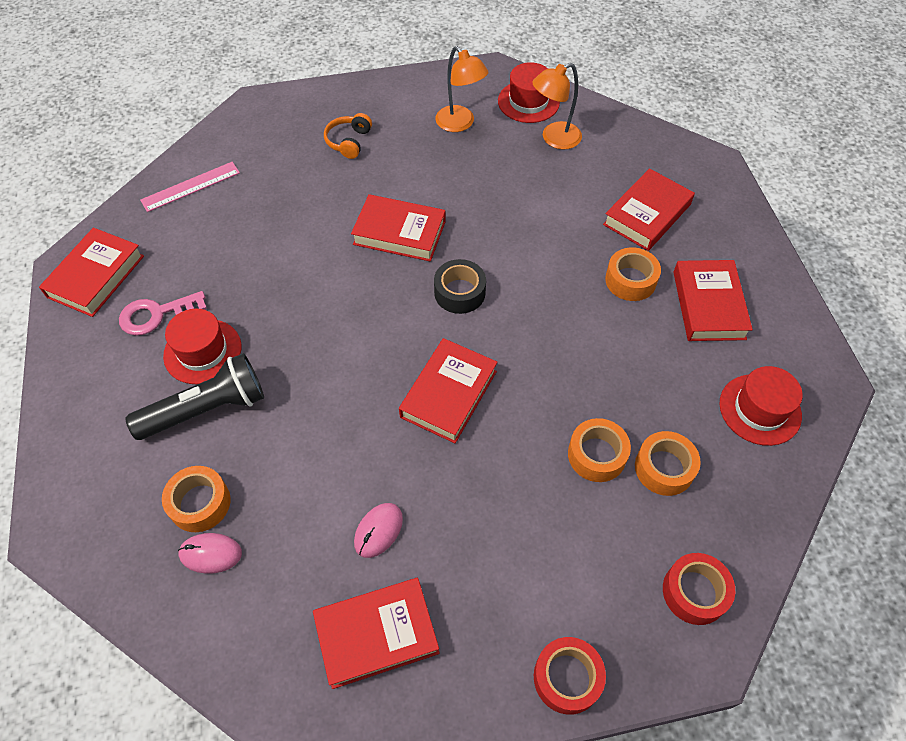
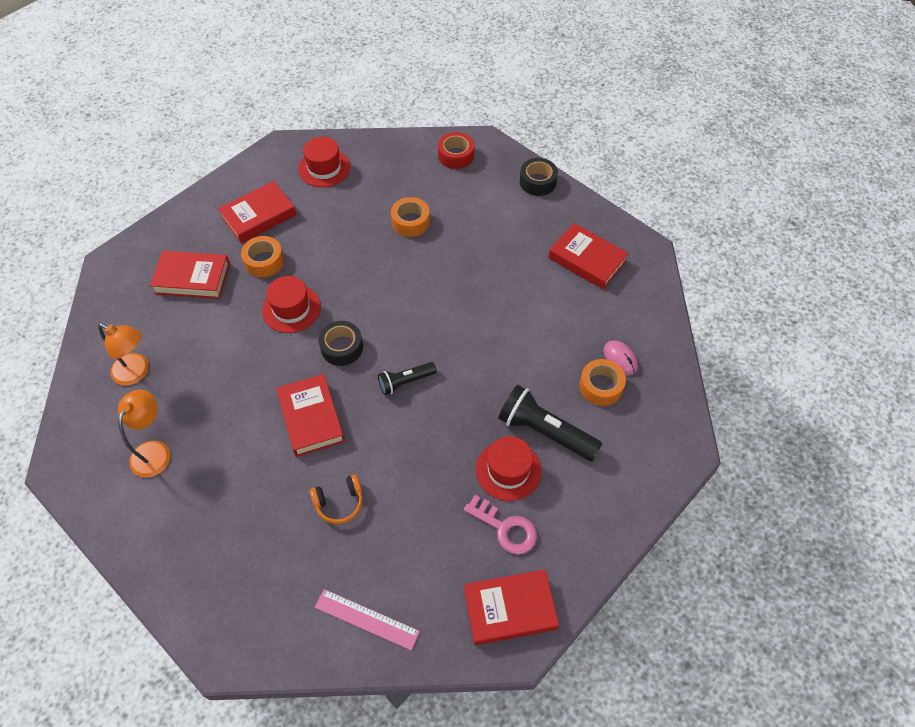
camera: 125 degrees left, 0 degrees up
orange headphones [324,113,372,159] -> orange headphones moved to [310,474,363,524]
pink mouse [354,503,403,558] -> none
red book [399,338,498,443] -> none
red hat [498,62,560,123] -> red hat moved to [262,276,321,333]
red tape [534,637,606,715] -> black tape [520,158,558,196]
orange tape [635,431,701,496] -> none
none -> black flashlight [378,362,437,395]

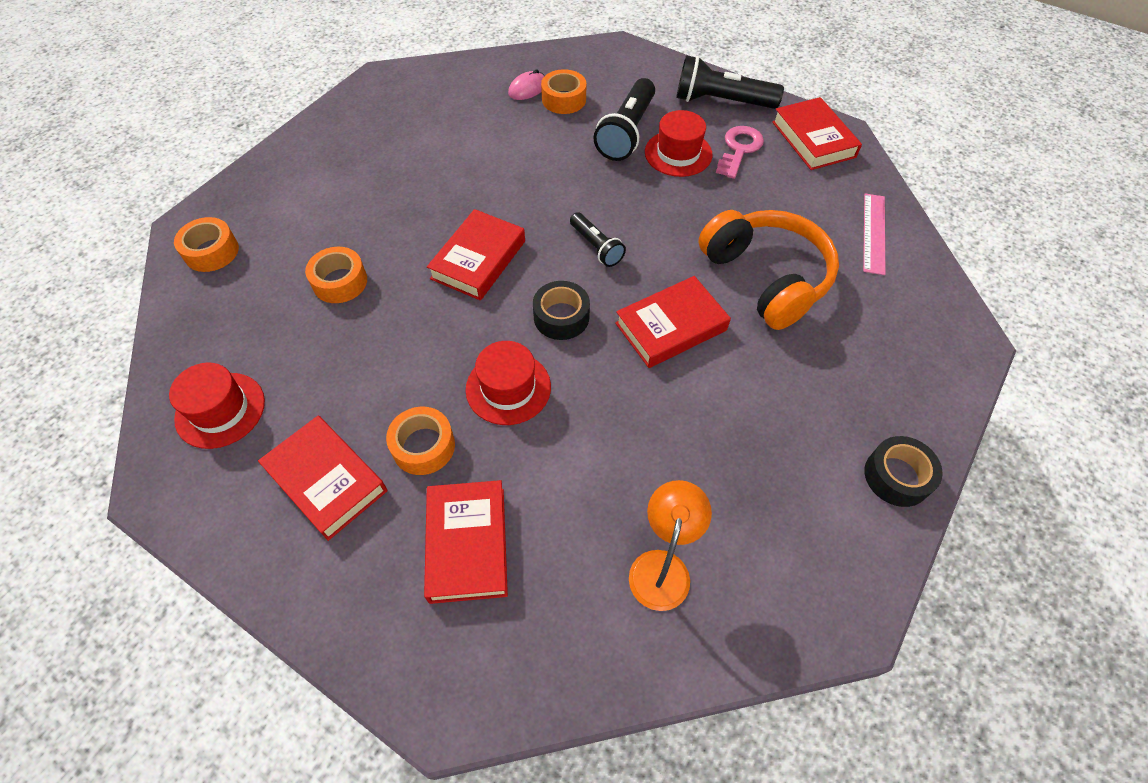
camera: 100 degrees left, 0 degrees up
orange lamp [118,390,170,478] -> none
orange headphones [310,474,363,524] -> orange headphones [698,210,839,330], size x2.17
red tape [438,132,474,169] -> orange tape [174,217,239,272]
black tape [520,158,558,196] -> black tape moved to [864,436,943,507]
red book [549,223,629,289] -> red book moved to [427,209,525,300]
none -> black flashlight [676,55,784,109]

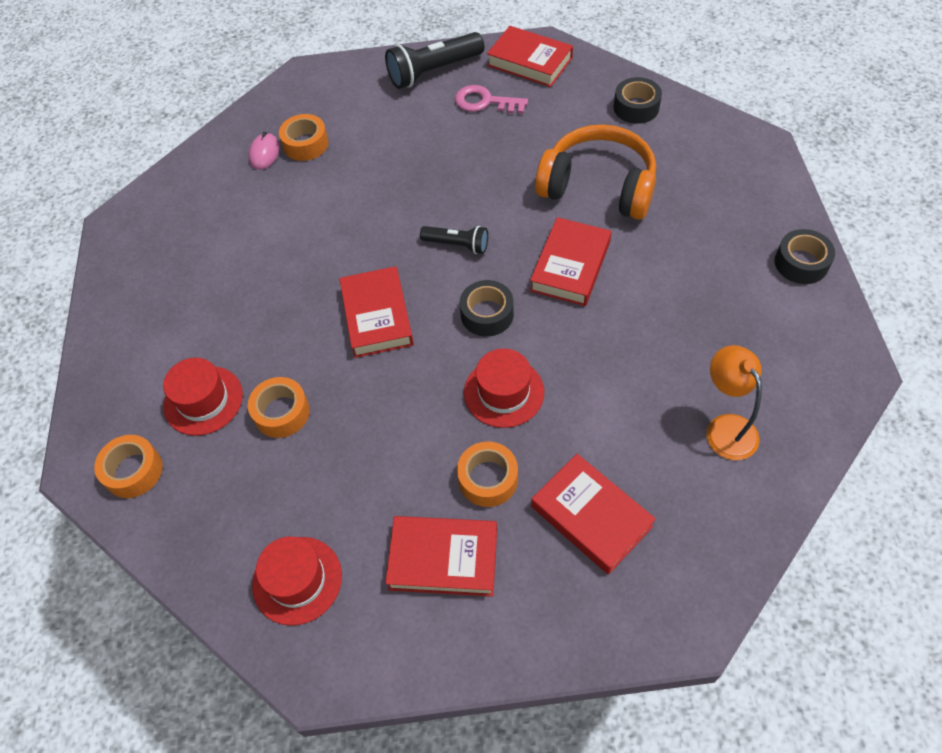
camera: 35 degrees left, 0 degrees up
black flashlight [594,78,655,161] -> none
red hat [645,110,712,177] -> red hat moved to [163,358,243,436]
pink key [716,126,764,179] -> pink key turned 60 degrees counterclockwise [455,85,528,114]
pink ruler [863,194,885,275] -> black tape [614,77,662,124]

